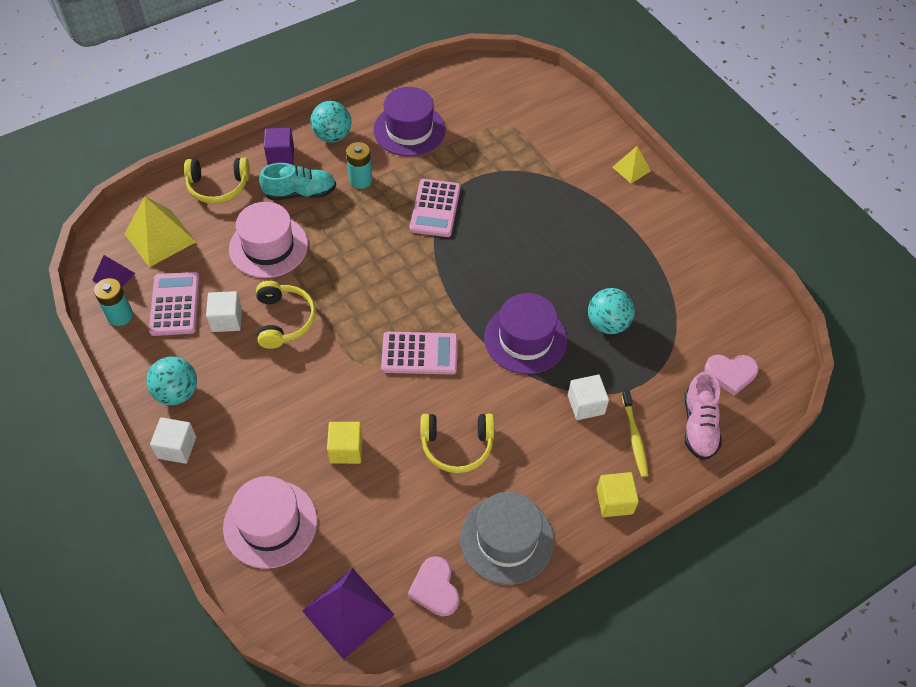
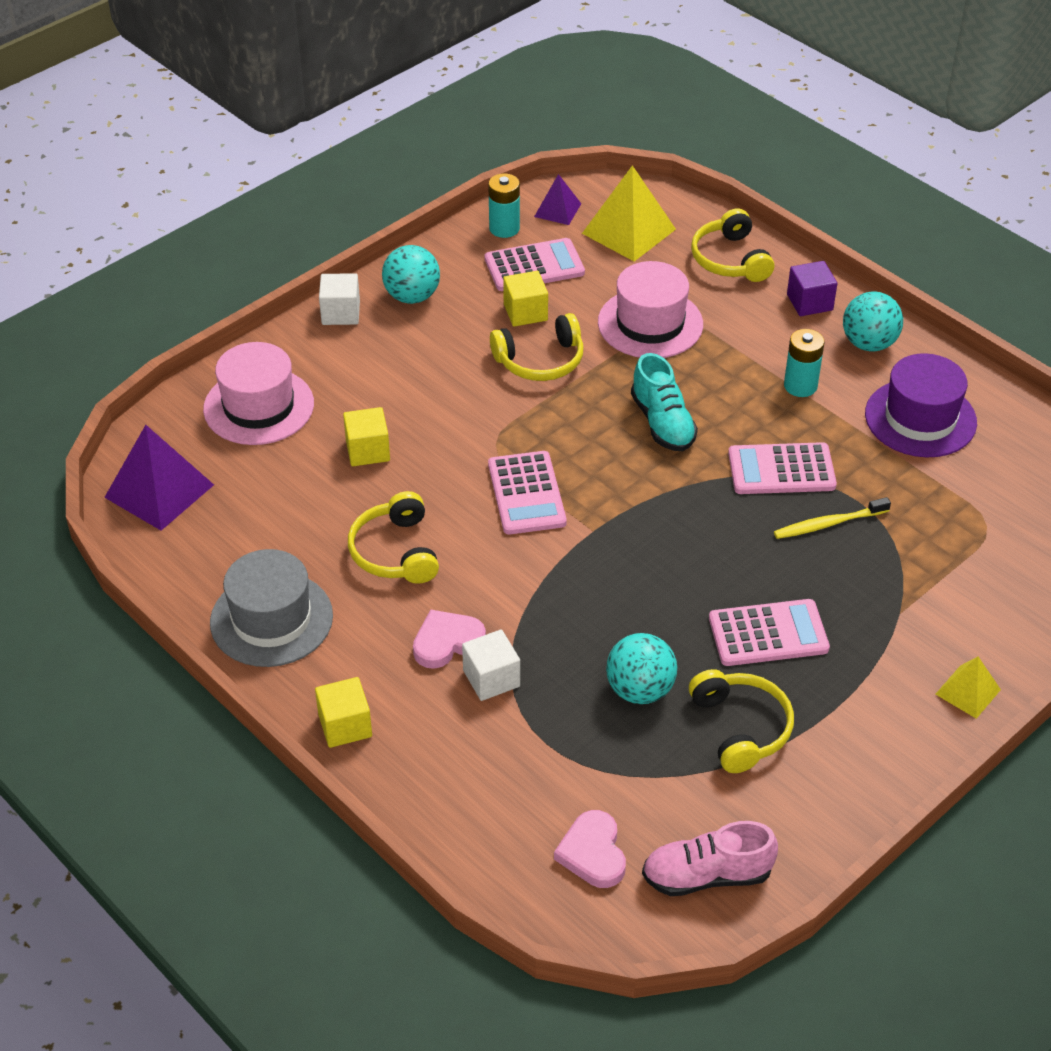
camera: 80 degrees right, 10 degrees down
white cube [206,291,242,332] -> yellow cube [503,271,548,327]
turquoise shoe [259,163,336,201] -> turquoise shoe moved to [631,353,698,451]
pink heart [408,556,459,616] -> pink heart moved to [413,610,486,669]
purple hat [484,293,567,374] -> none
yellow toothbrush [622,390,648,477] -> yellow toothbrush moved to [774,497,891,539]
pink shoe [685,372,722,460] -> pink shoe moved to [642,821,778,896]
none -> yellow headphones [689,669,794,773]
none -> pink calculator [709,599,830,666]

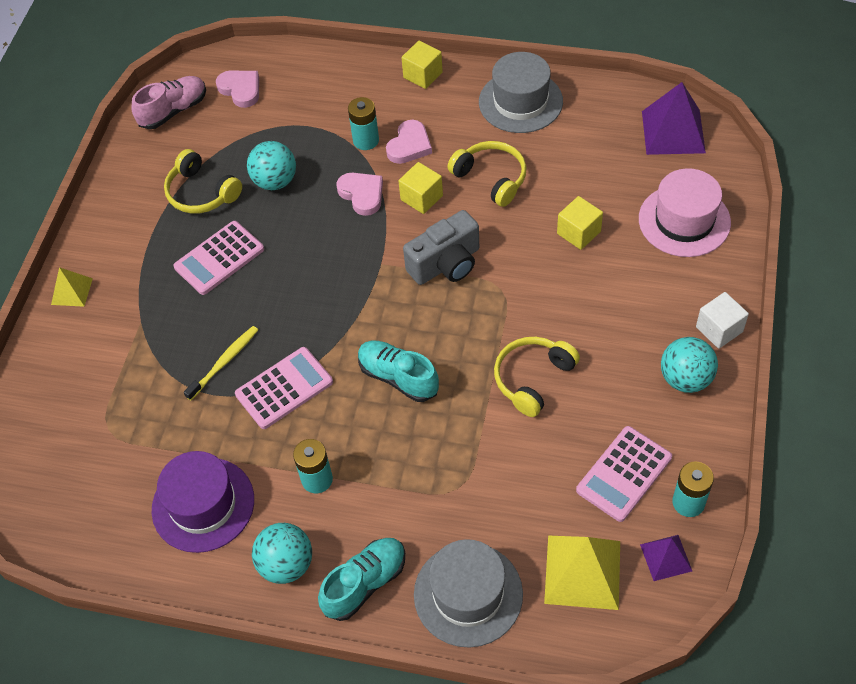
camera: 150 degrees right, 10 degrees up
white cube [462,629,520,701] -> turquoise battery [348,97,379,150]
pink calculator [488,451,567,535] -> grey camera [403,210,479,285]
yellow cube [503,271,548,327] -> yellow cube moved to [399,162,443,214]
pink hat [598,261,703,358] -> none
yellow headphones [691,208,774,282] -> grey hat [414,539,523,648]
purple cube [787,261,837,316] -> turquoise shoe [318,538,405,621]
none -> pink heart [337,173,383,216]

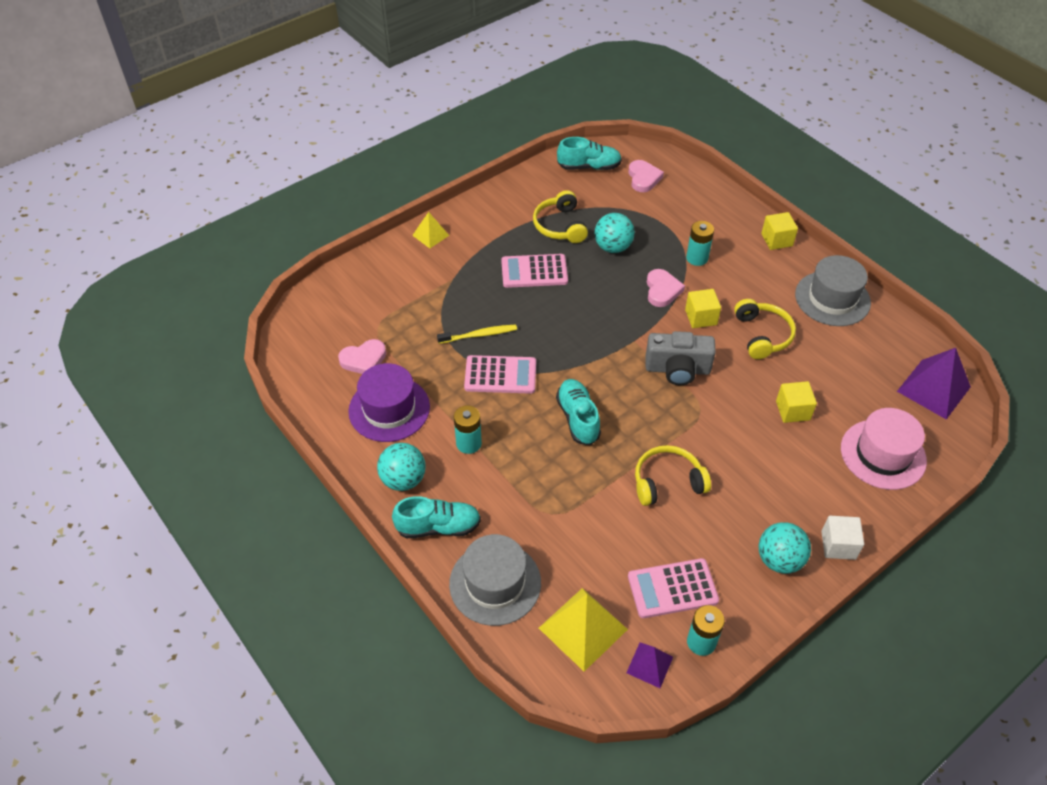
camera: 35 degrees right, 5 degrees down
pink shoe [132,76,206,129] -> turquoise shoe [557,137,622,170]
pink heart [386,120,432,164] -> pink heart moved to [338,339,386,374]

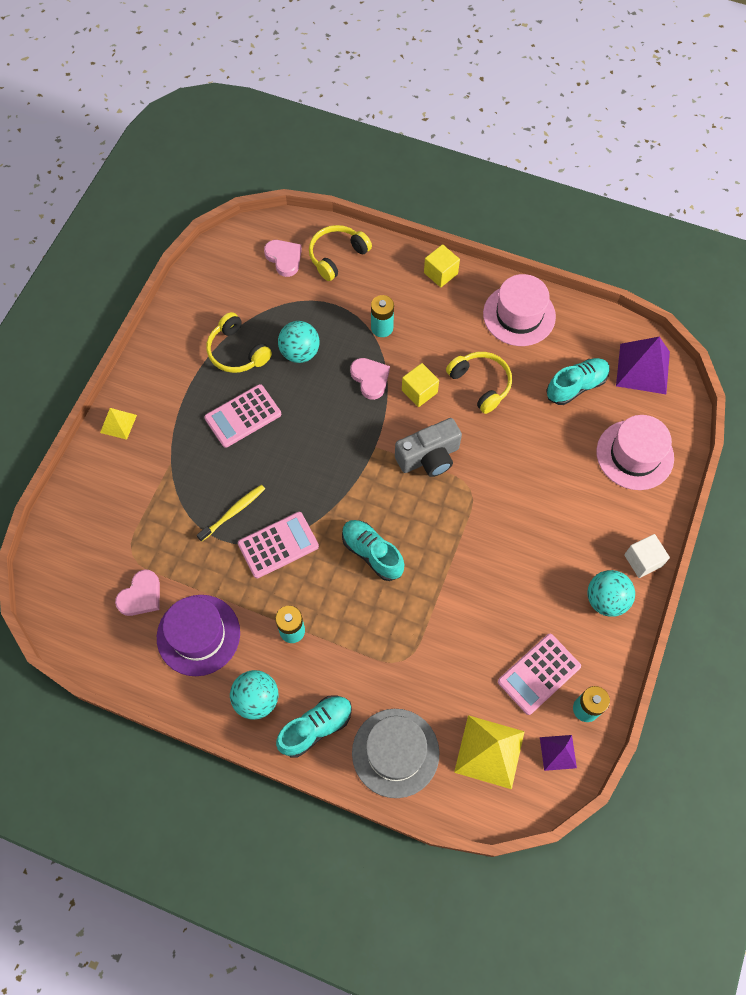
camera: 30 degrees left, 15 degrees up
turquoise shoe [557,137,622,170] -> turquoise shoe moved to [546,358,610,405]
yellow headphones [635,445,711,506] -> yellow headphones moved to [309,225,372,281]
yellow cube [776,381,817,423] -> none
grey hat [795,255,871,326] -> pink hat [483,274,556,346]

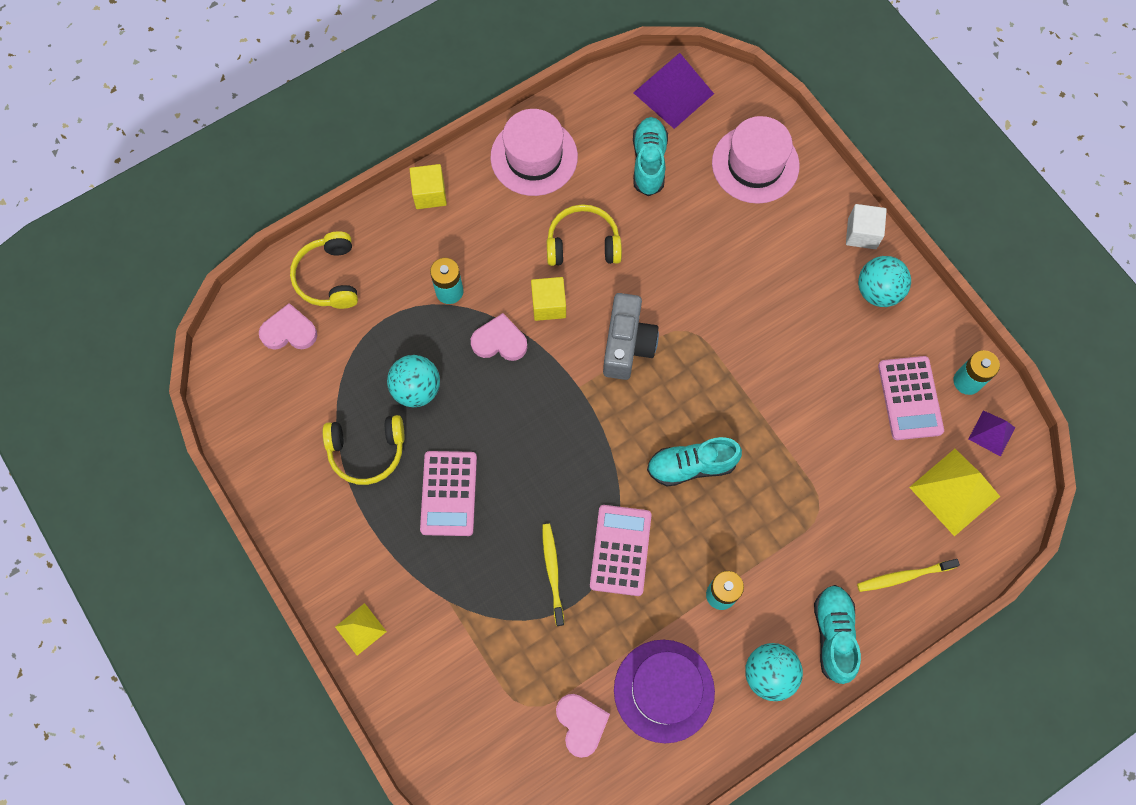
camera: 55 degrees left, 5 degrees up
grey hat [352,709,439,798] -> yellow toothbrush [857,559,960,592]

